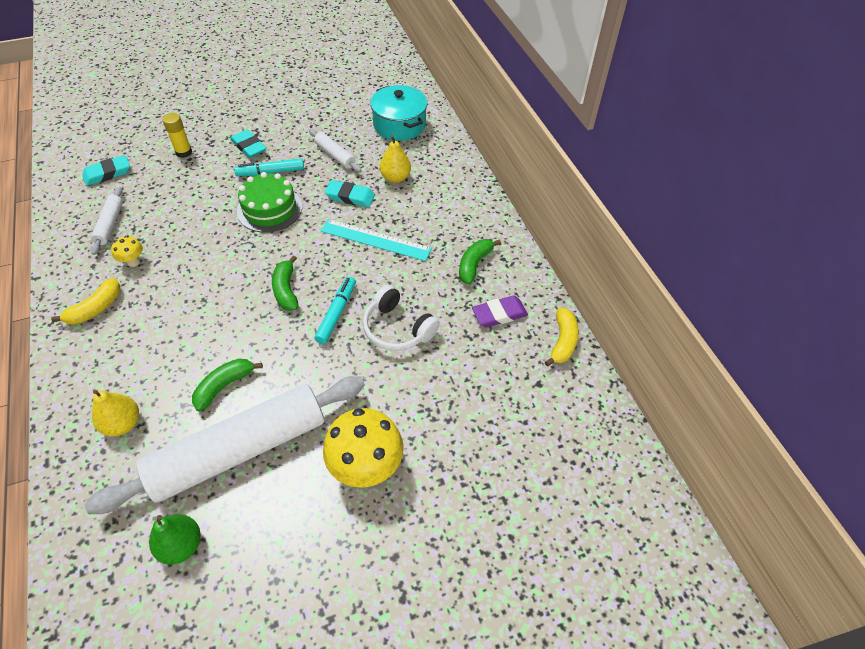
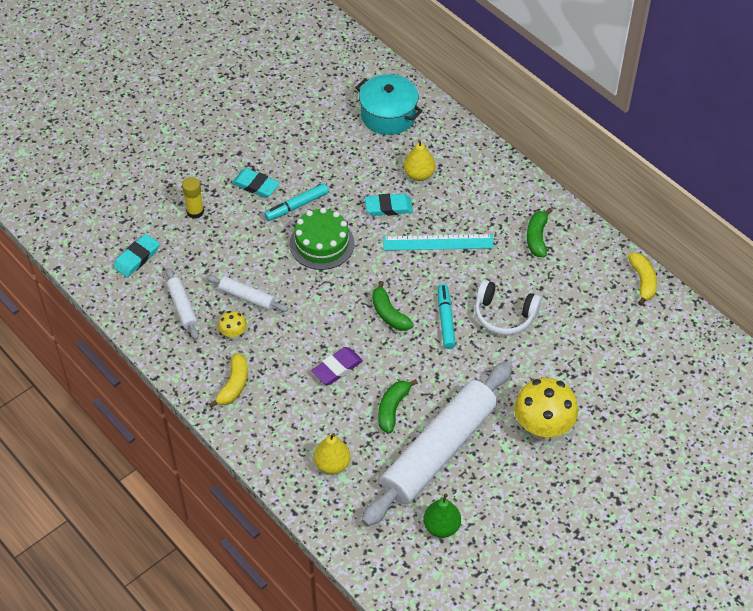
camera: 20 degrees left, 0 degrees up
white rolling pin [309,129,362,172] -> white rolling pin moved to [206,275,288,312]
purple eraser [472,296,528,327] -> purple eraser moved to [311,347,363,385]

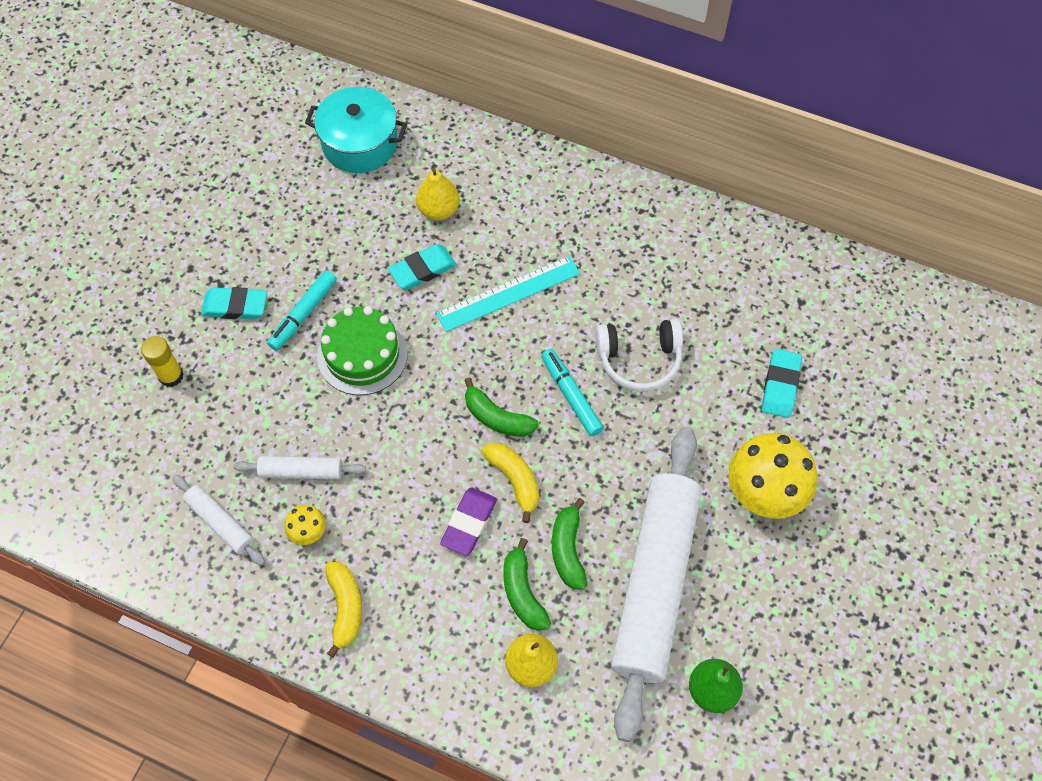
camera: 25 degrees left, 10 degrees up
turquoise eraser [113,234,160,277] -> turquoise eraser moved to [762,349,802,418]
green banana [527,208,552,257] -> green banana moved to [504,538,551,631]
yellow banana [628,253,657,306] -> yellow banana moved to [481,443,539,523]

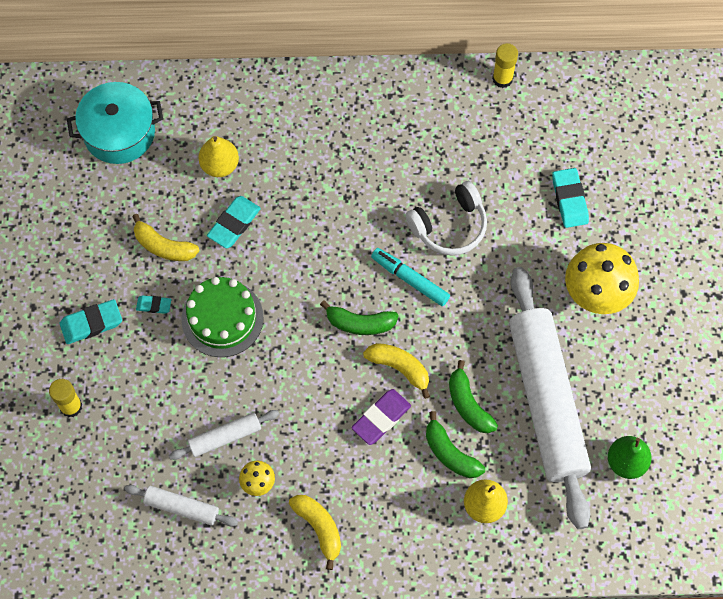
camera: 25 degrees left, 5 degrees up
turquoise marker [267,270,337,351] -> turquoise eraser [136,295,171,314]
turquoise ruler [436,256,580,332] -> none
purple eraser [440,487,497,556] -> purple eraser turned 45 degrees clockwise [351,389,411,445]
none -> yellow banana [132,214,200,261]
none -> yellow glue stick [492,43,518,88]

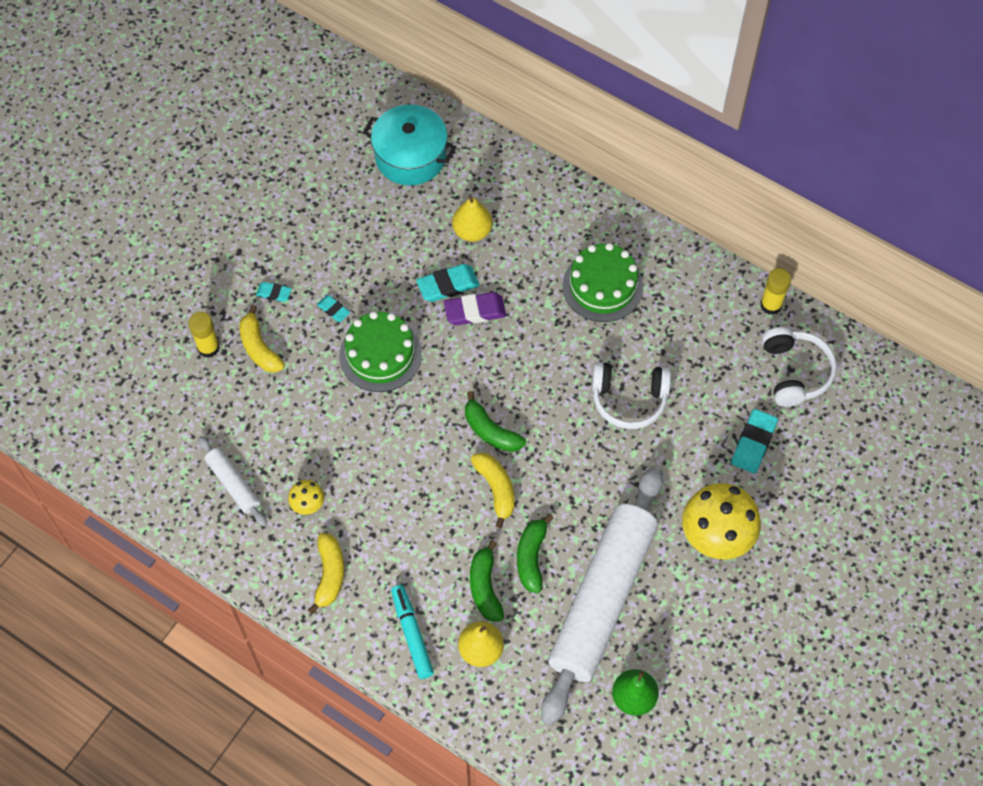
camera: 35 degrees right, 5 degrees down
turquoise eraser [60,299,122,344] -> turquoise eraser [256,282,292,302], size x0.58
yellow banana [132,214,200,261] -> yellow banana moved to [239,305,285,373]
white rolling pin [169,410,279,460] -> none
purple eraser [351,389,411,445] -> purple eraser moved to [444,292,506,325]
turquoise marker [371,248,450,306] -> turquoise marker moved to [391,585,434,679]
none -> green cake [562,243,643,322]
none -> white headphones [762,327,837,407]

